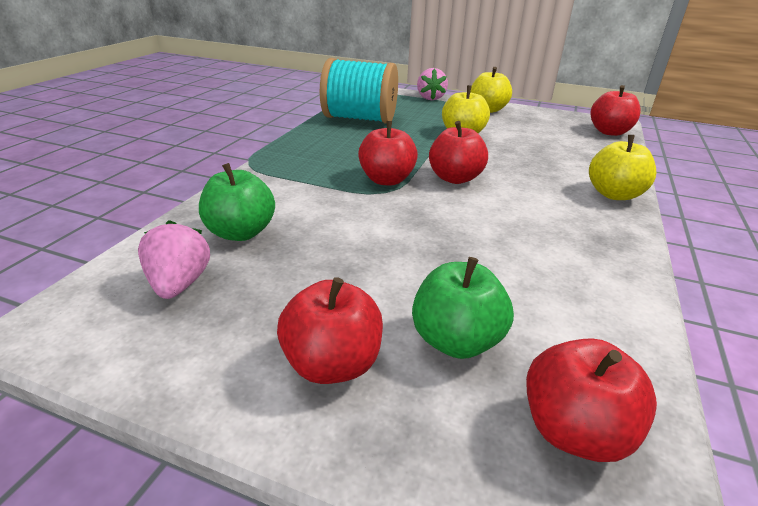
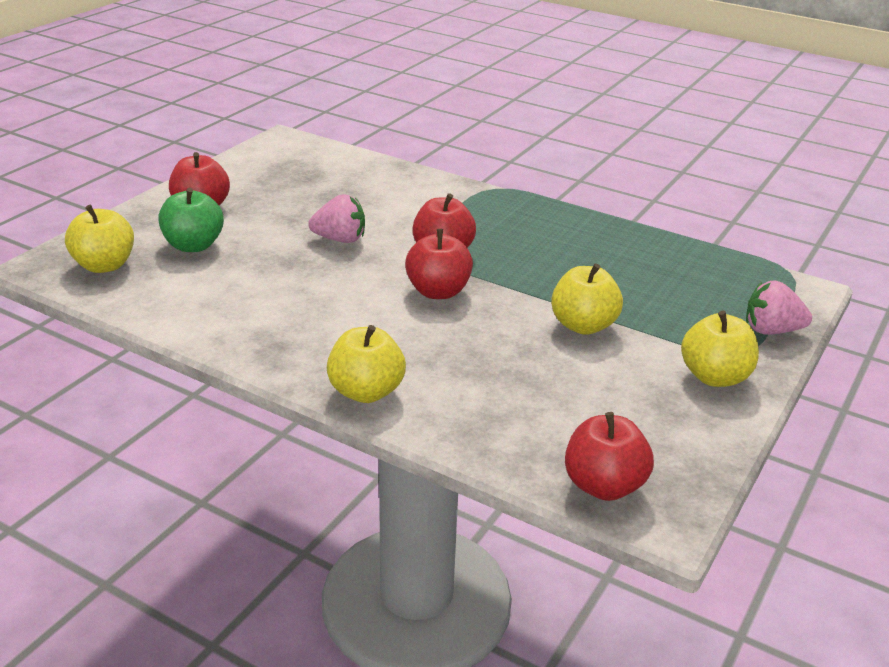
camera: 100 degrees right, 0 degrees up
pink strawberry [138,220,210,299] -> pink strawberry moved to [308,194,365,243]
green apple [199,163,275,241] -> none
turquoise spool [320,58,398,124] -> none
red apple [526,338,657,462] -> yellow apple [65,205,134,273]

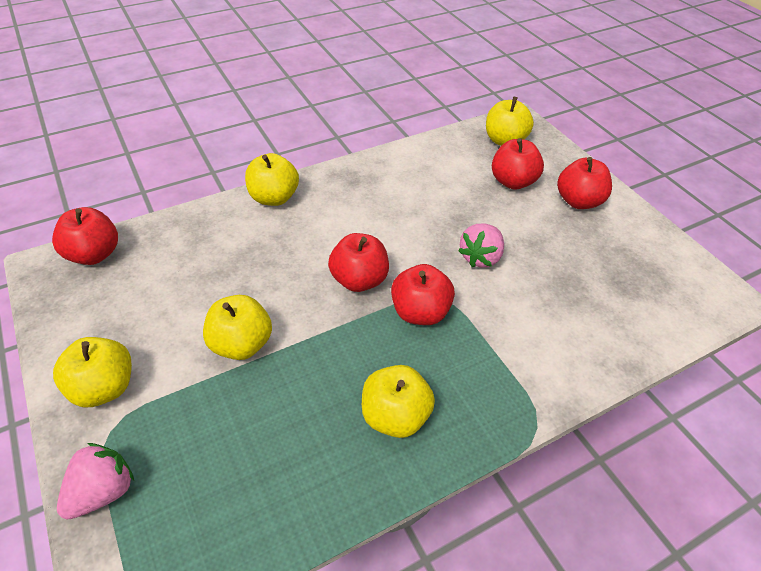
camera: 120 degrees right, 15 degrees up
green apple [158,188,224,252] -> red apple [492,138,544,190]
none -> yellow apple [362,365,435,438]

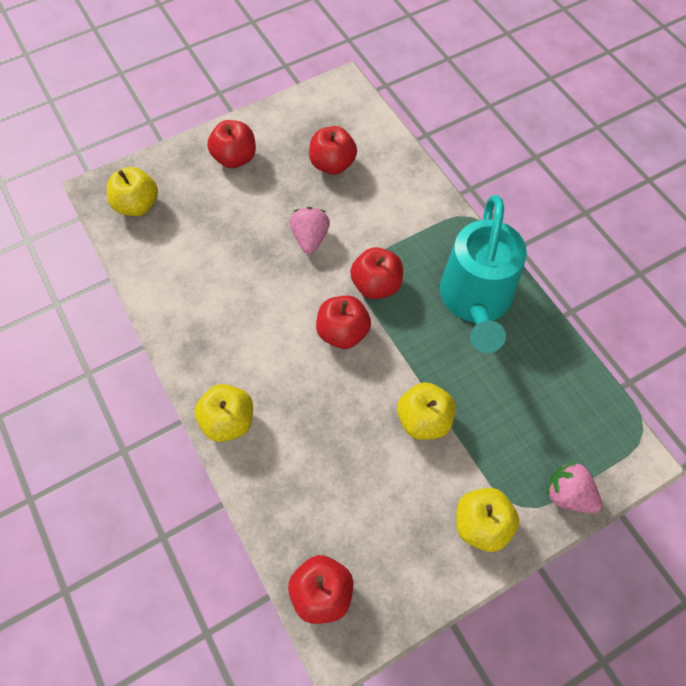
camera: 90 degrees left, 15 degrees up
yellow apple [362,365,435,438] -> turquoise watering can [440,195,527,353]
pink strawberry [458,224,504,268] -> pink strawberry turned 120 degrees counterclockwise [290,207,330,254]
red apple [492,138,544,190] -> red apple moved to [309,126,357,174]

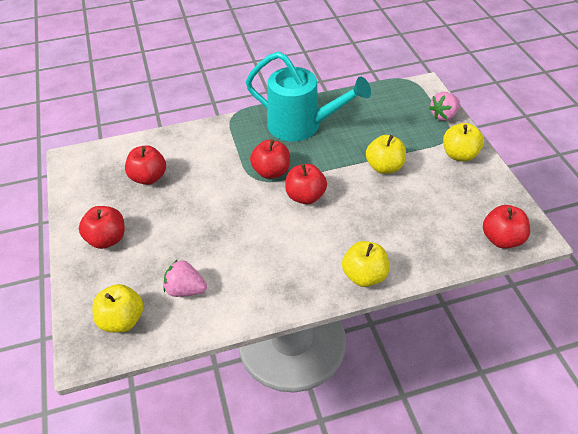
camera: 75 degrees left, 15 degrees down
pink strawberry [290,207,330,254] -> pink strawberry moved to [163,259,207,297]

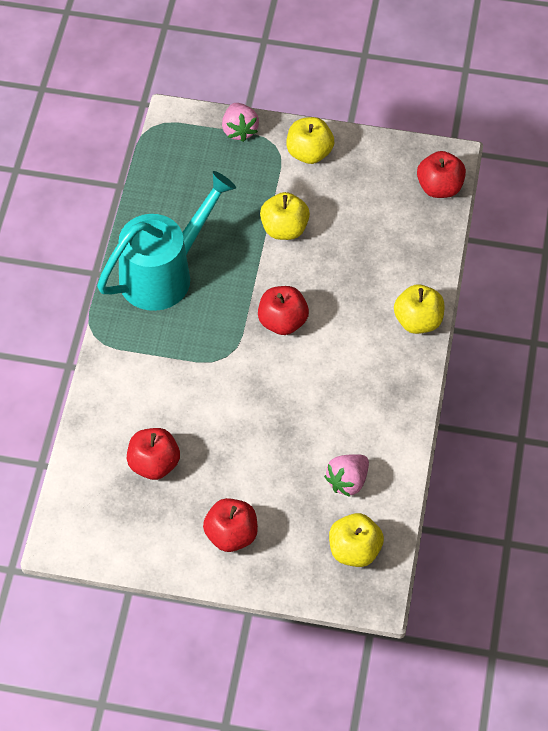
camera: 65 degrees left, 10 degrees up
red apple [250,139,290,179] -> none

